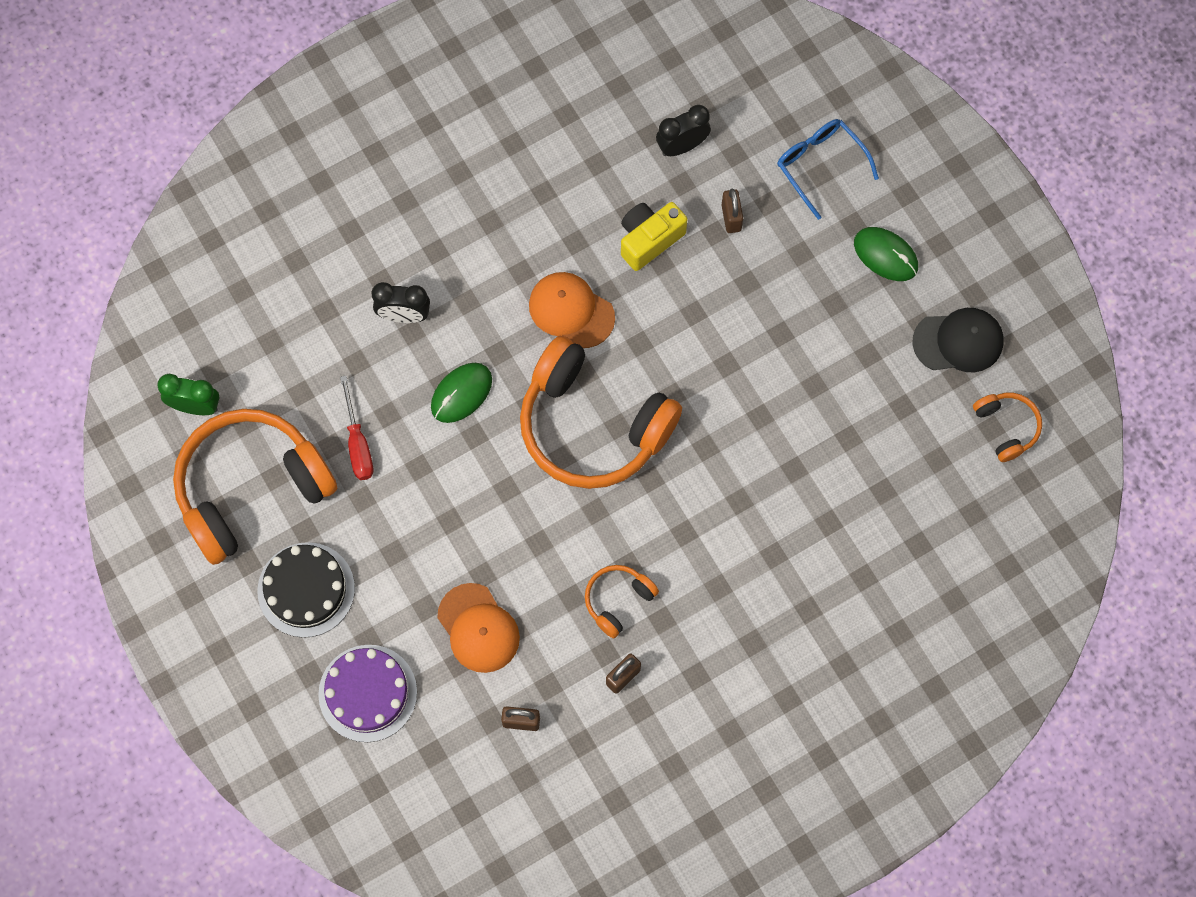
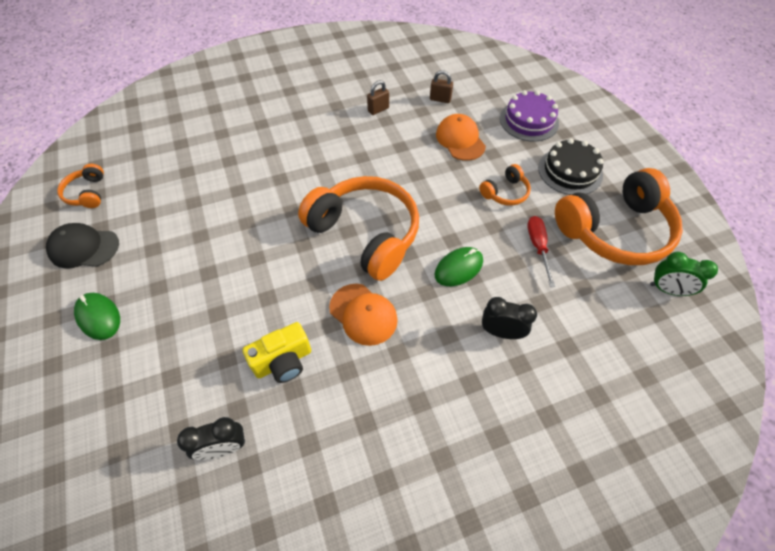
camera: 170 degrees left, 15 degrees down
orange headphones [585,565,659,638] -> orange headphones moved to [479,164,531,206]
brown padlock [722,188,743,233] -> none
blue glasses [777,119,879,220] -> none

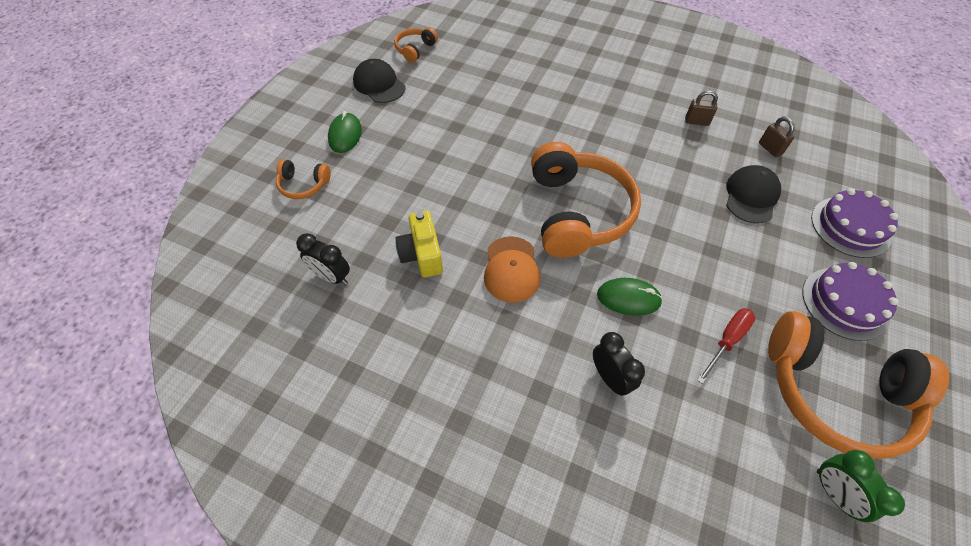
camera: 45 degrees right, 0 degrees up
yellow camera [243,322,311,383] -> yellow camera turned 60 degrees clockwise [395,211,443,278]
orange cap [436,114,486,161] -> black cap [726,165,781,223]
orange headphones [479,164,531,206] -> orange headphones moved to [276,159,331,199]
black cake [538,138,604,195] -> purple cake [802,262,899,341]

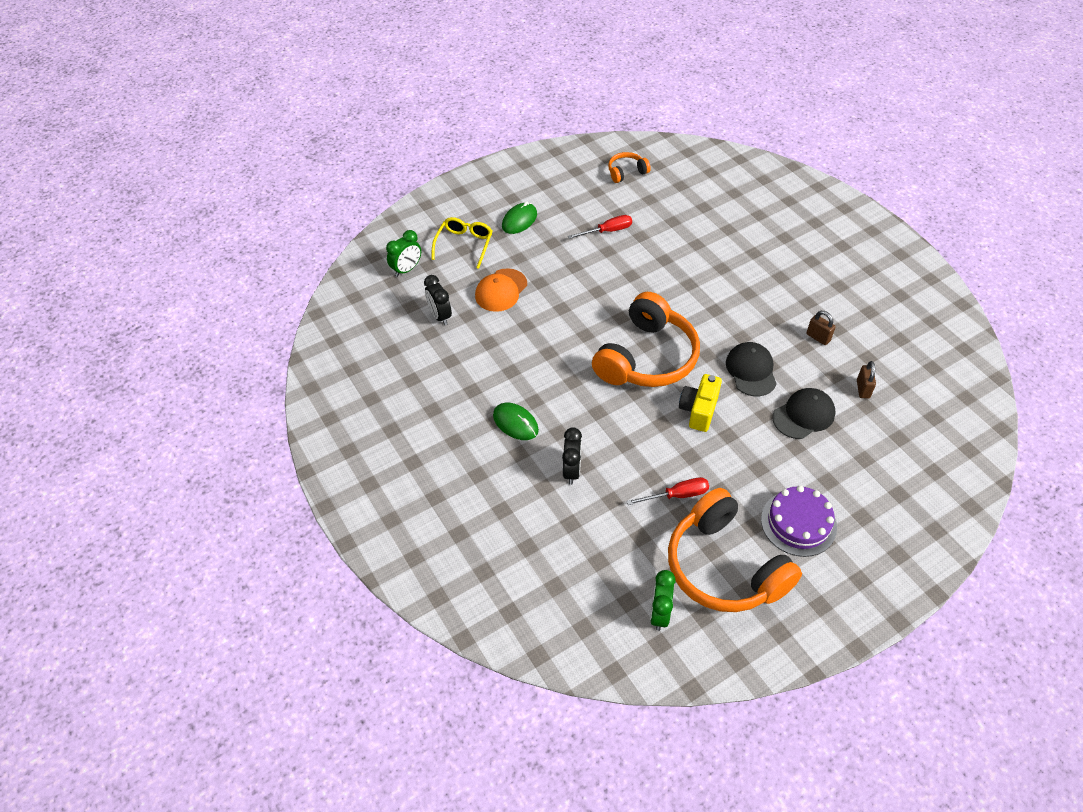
camera: 35 degrees right, 5 degrees down
orange headphones [276,159,331,199] -> yellow glasses [431,217,493,269]
black cap [353,59,405,103] -> black cap moved to [726,342,777,396]
yellow camera [395,211,443,278] -> yellow camera moved to [679,374,722,432]
orange cap [484,236,541,303] -> orange cap moved to [475,268,527,312]
green mouse [597,278,663,316] -> green mouse moved to [493,403,539,440]
purple cake [811,189,898,258] -> none
none -> green clock [386,230,421,277]
none -> red screwdriver [568,215,632,239]

